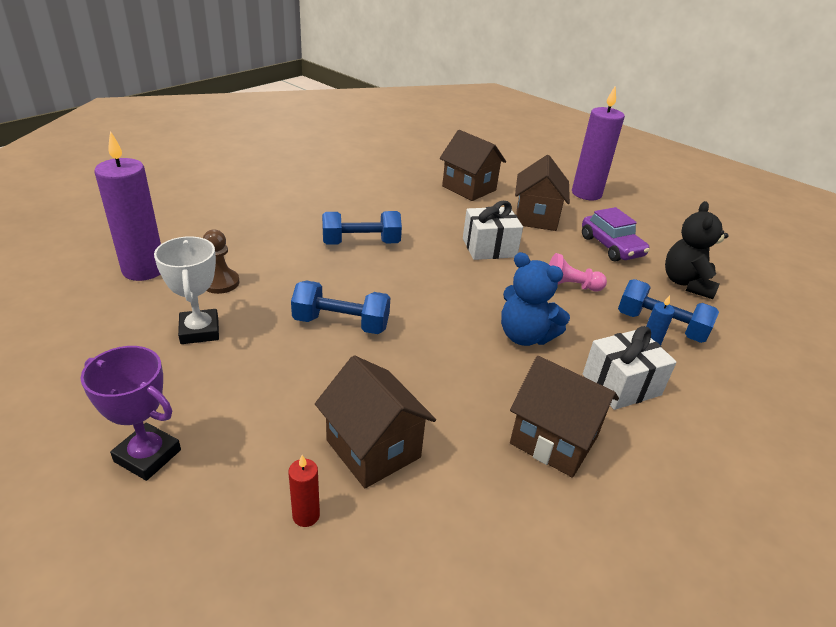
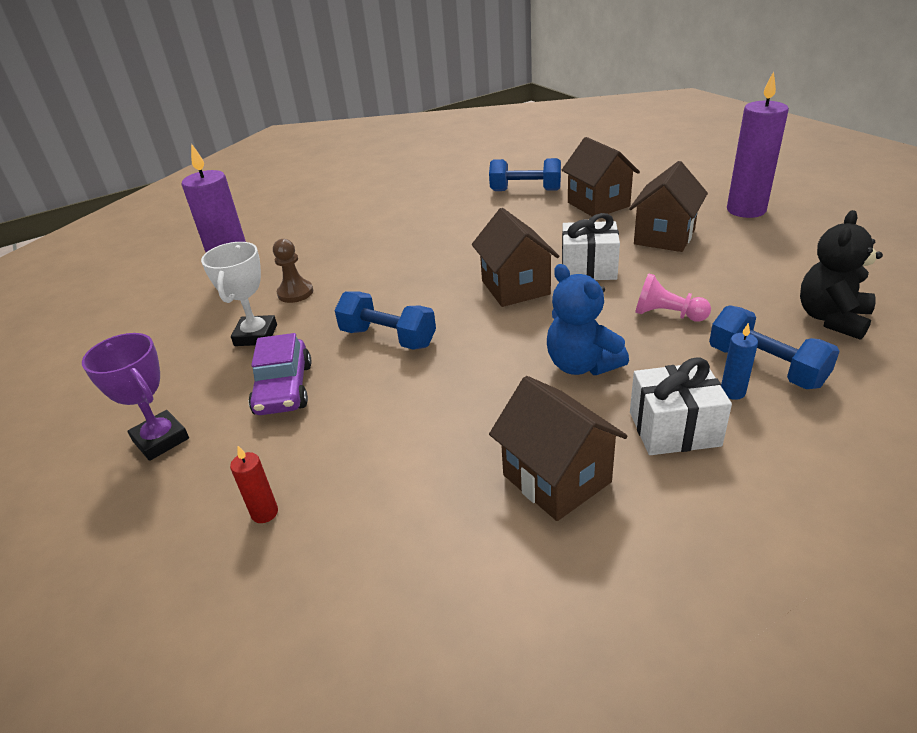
camera: 25 degrees right, 0 degrees up
brown house [315,355,436,488] -> brown house moved to [472,208,559,307]
blue dumbbell [322,211,402,245] -> blue dumbbell moved to [489,158,561,191]
purple car [582,207,650,261] -> purple car moved to [249,333,312,415]

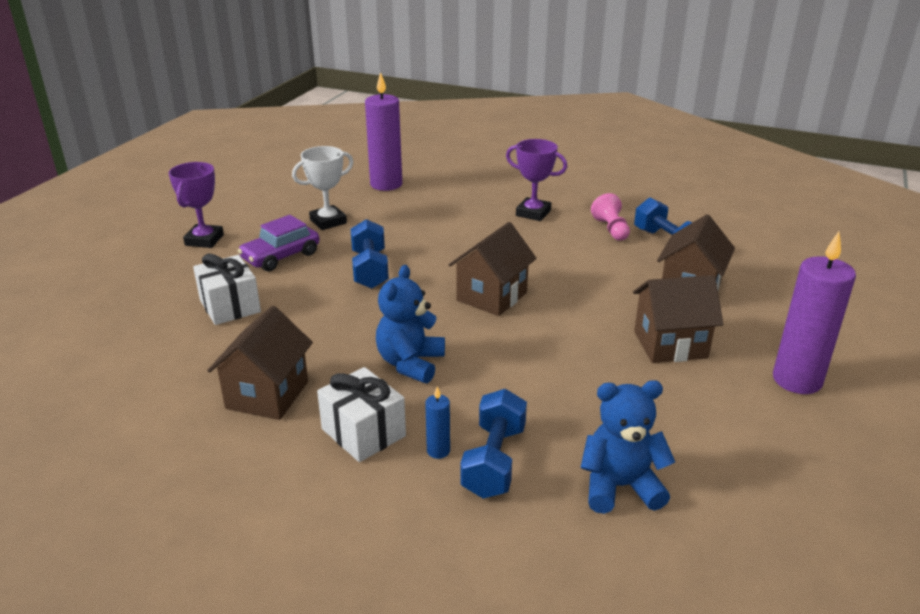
camera: 50 degrees right, 5 degrees down
red candle [230,446,278,523] -> none
brown pawn [273,239,313,303] -> none
white gift [562,213,620,280] -> white gift moved to [193,254,261,325]
pink pawn [635,273,711,322] -> pink pawn moved to [591,193,630,241]
black teddy bear [800,210,883,340] -> blue teddy bear [580,380,675,514]
none -> purple trophy [506,139,567,221]

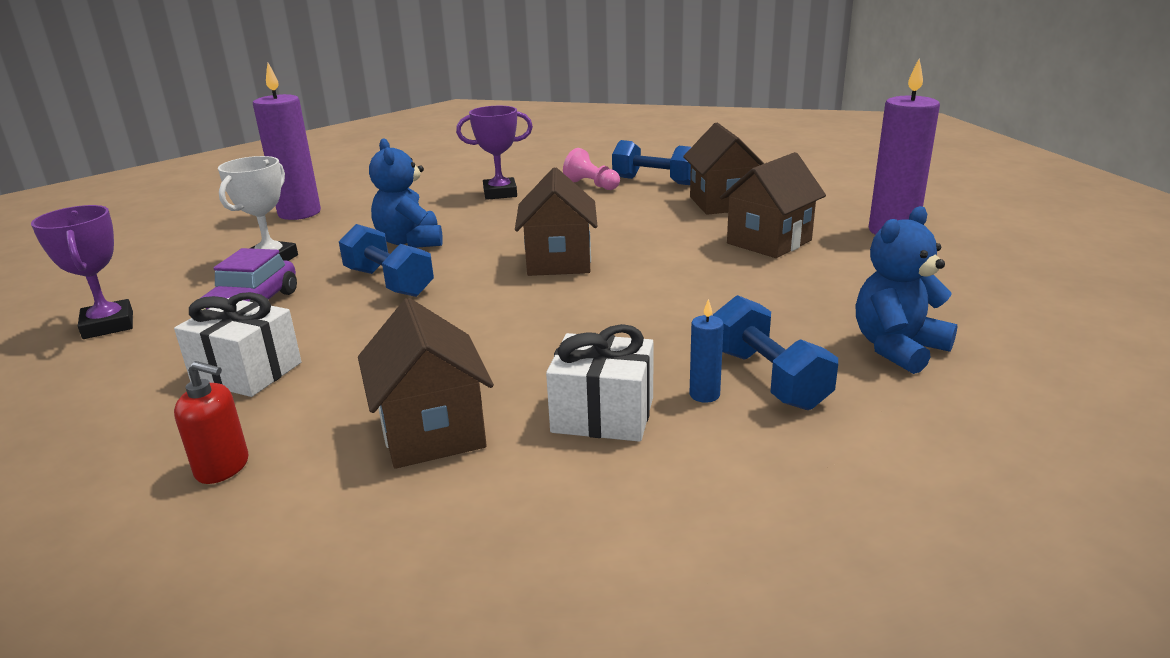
camera: 35 degrees left, 5 degrees down
blue teddy bear [376,265,445,383] -> blue teddy bear moved to [369,138,443,248]
none -> red soap dispenser [174,361,249,484]

